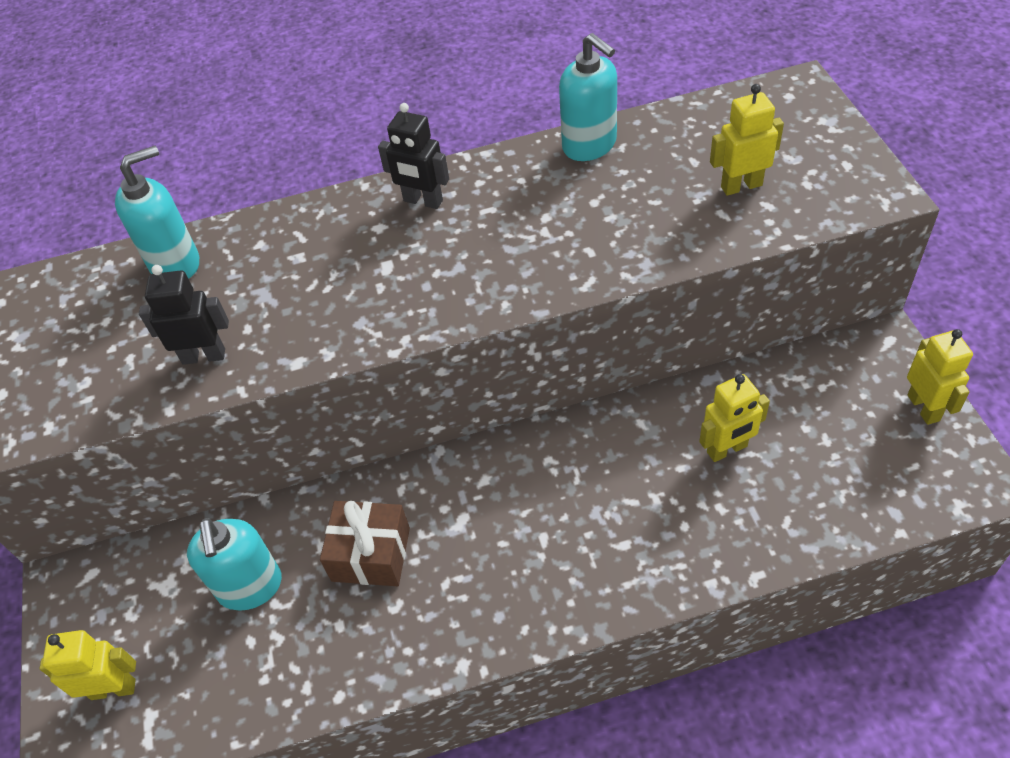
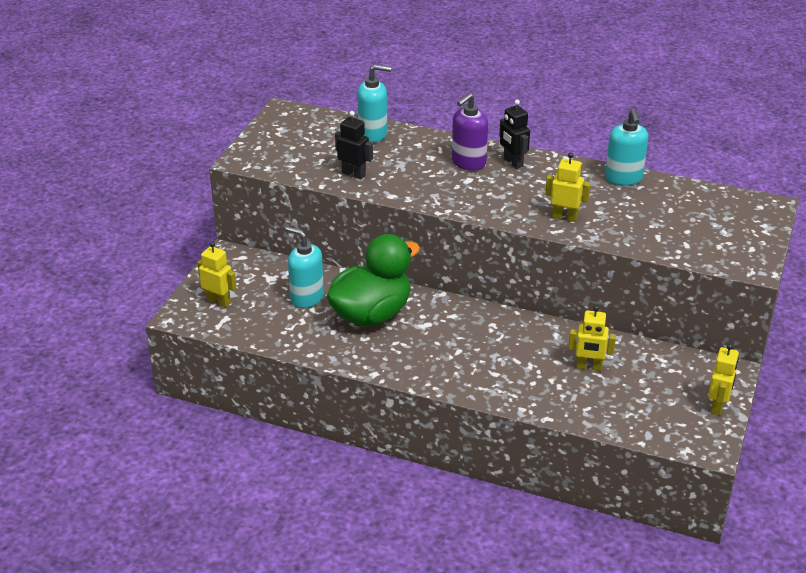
camera: 30 degrees right, 15 degrees down
turquoise soap dispenser [187,518,282,611] -> turquoise soap dispenser turned 105 degrees clockwise [286,226,324,308]
brown gift [320,501,410,586] -> green duck [326,234,420,326]
yellow robot [710,84,784,196] -> yellow robot moved to [545,152,591,222]
none -> purple soap dispenser [452,93,488,170]

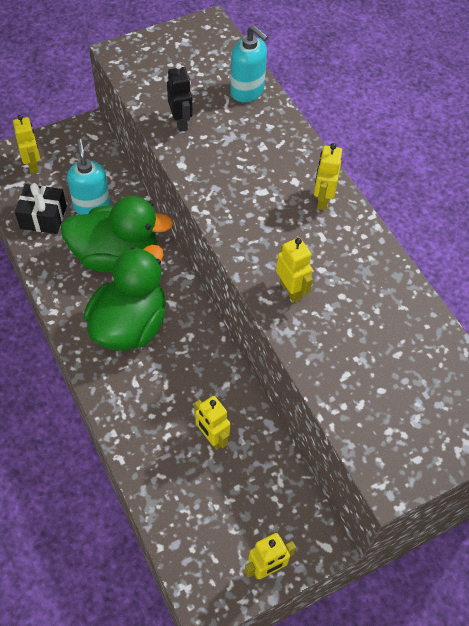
camera: 40 degrees right, 20 degrees up
purple soap dispenser [452,93,488,170] -> none
black robot [499,100,530,169] -> yellow robot [314,143,342,210]
turquoise soap dispenser [605,108,648,185] -> none
none -> black gift [15,183,67,234]
none -> green duck [84,245,166,351]

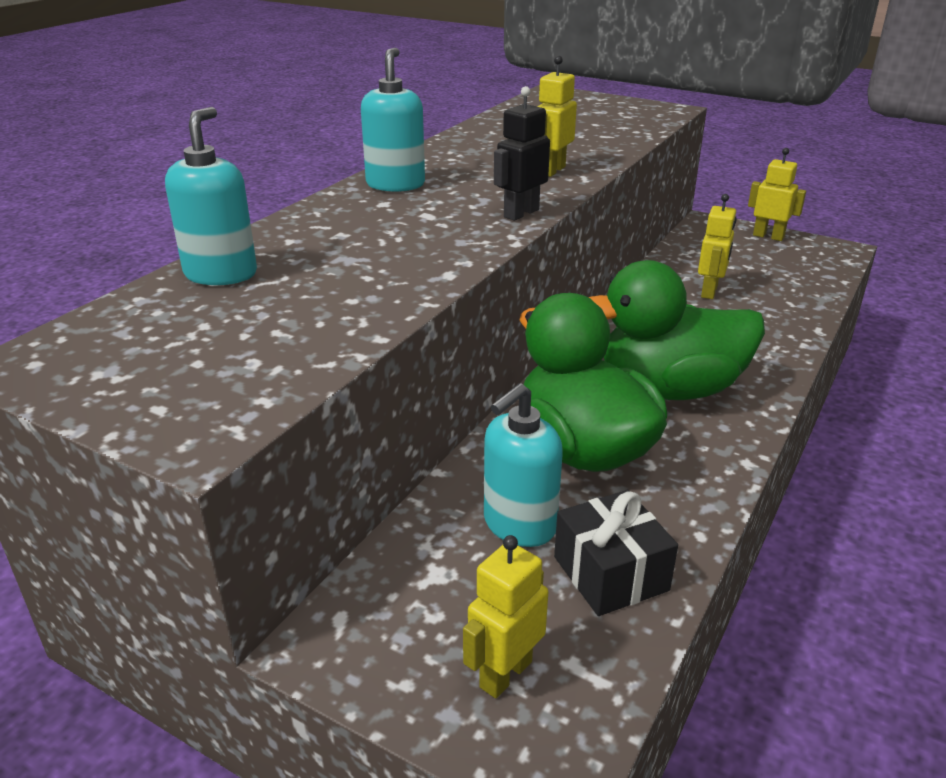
camera: 120 degrees left, 25 degrees down
black robot [167,63,193,132] -> black robot moved to [494,86,550,221]
yellow robot [314,143,342,210] -> turquoise soap dispenser [361,48,425,192]

